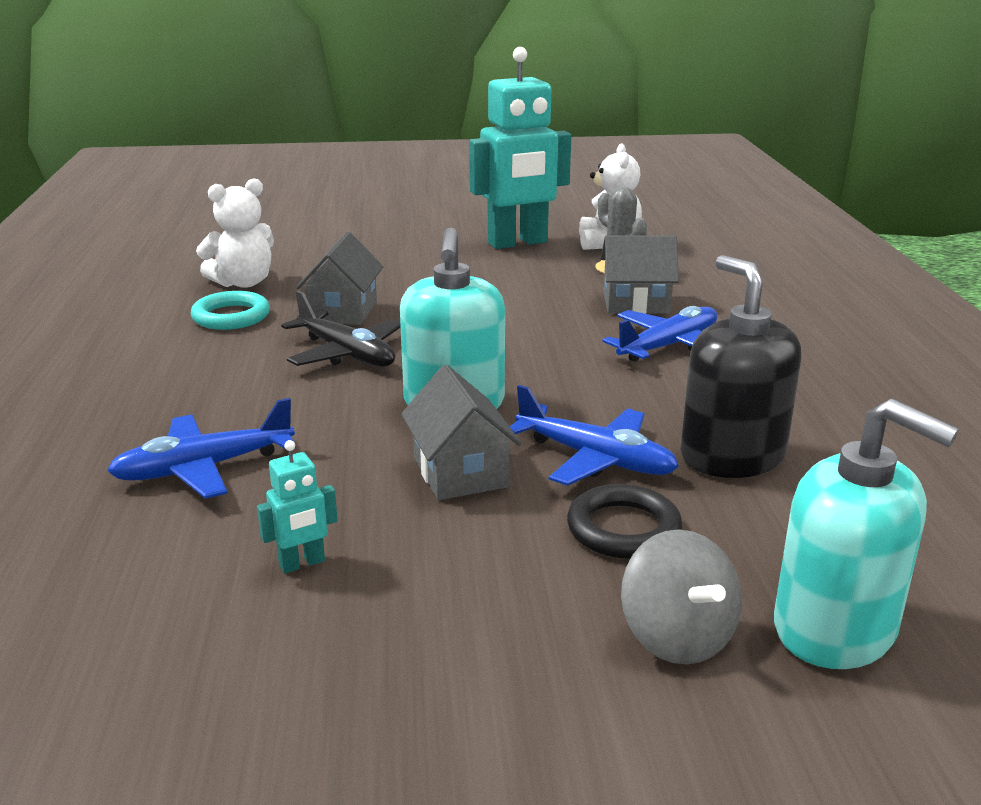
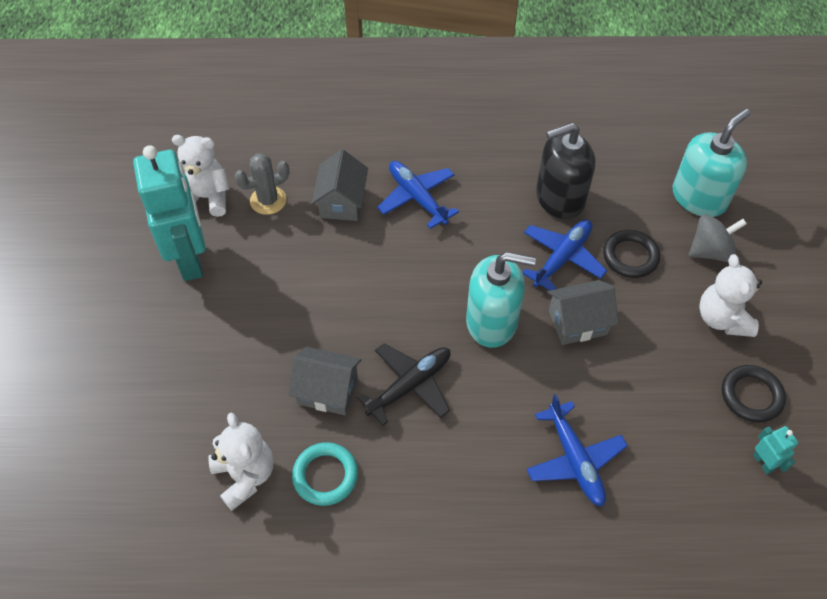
camera: 85 degrees left, 30 degrees up
turquoise robot [257,440,338,573] -> turquoise robot moved to [753,426,799,474]
none -> white teddy bear [699,254,762,337]
none -> black ring [722,365,786,423]

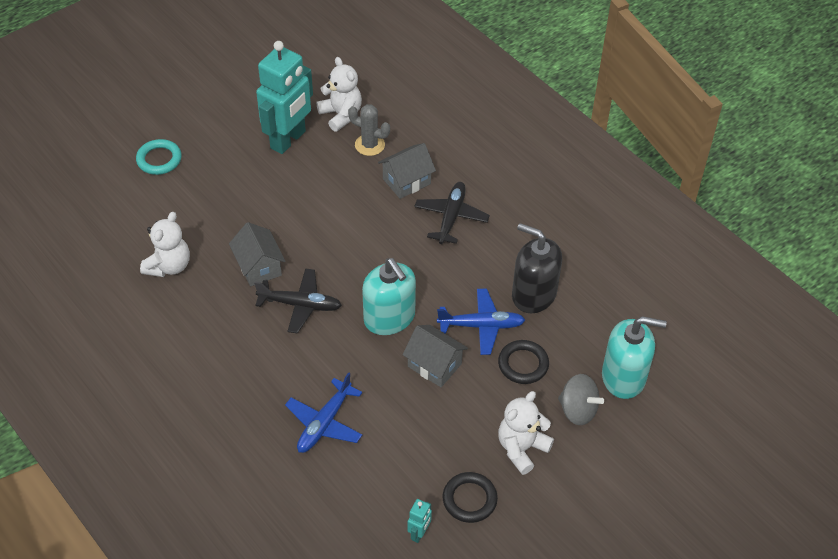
camera: 50 degrees right, 5 degrees down
turquoise ring [292,442,358,506] -> turquoise ring moved to [136,139,182,175]
blue plane [377,161,459,229] -> black plane [414,182,490,244]

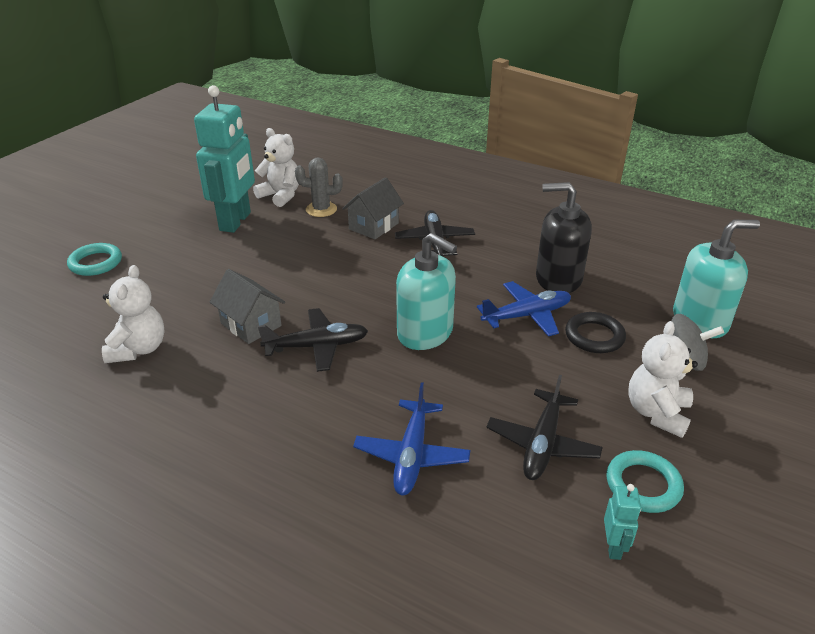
camera: 20 degrees left, 15 degrees down
grey house [403,325,468,387] -> none
black ring [443,472,498,523] -> turquoise ring [607,450,684,513]
none -> black plane [486,375,603,480]

